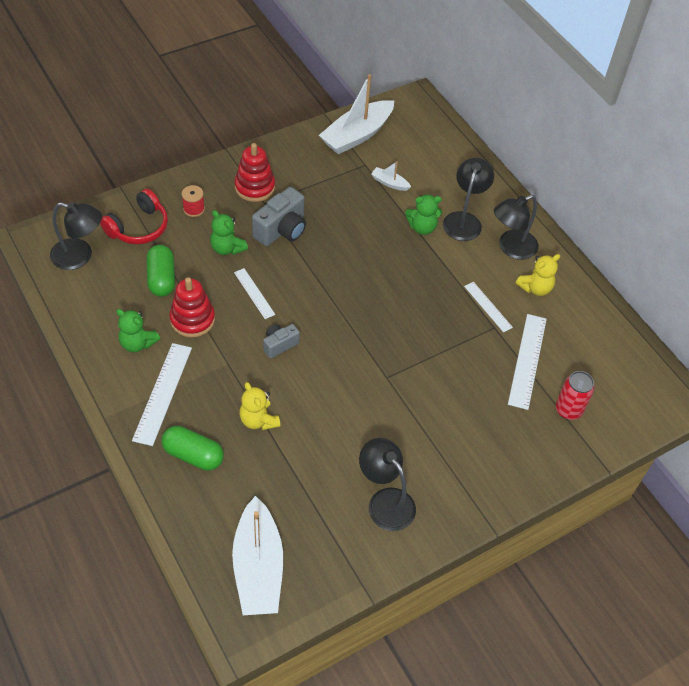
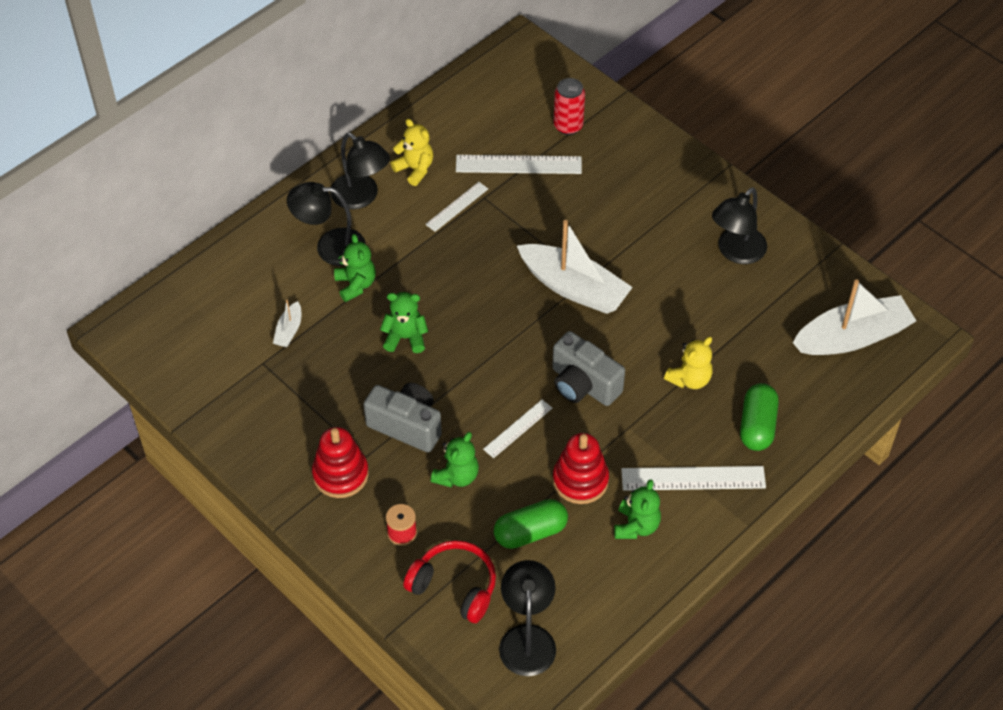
camera: 100 degrees left, 0 degrees up
grey camera [263,324,300,359] -> grey camera [552,331,625,406], size x1.71
white boat [319,74,394,154] -> white boat moved to [517,220,633,314]
none -> green teddy bear [380,292,428,353]

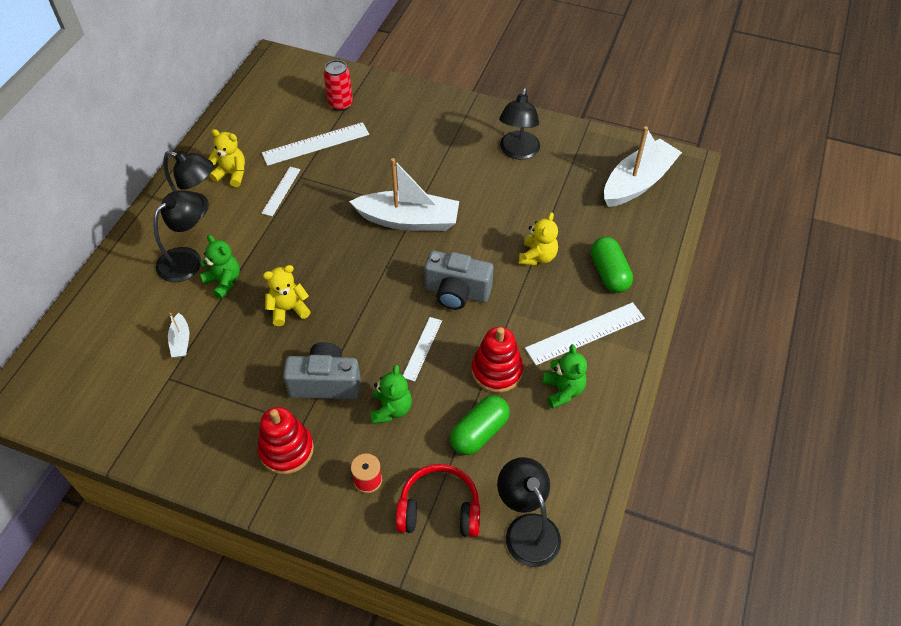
camera: 25 degrees left, 0 degrees up
black lamp [287,182,366,266] -> black lamp turned 150 degrees clockwise [153,190,203,282]
green teddy bear [380,292,428,353] -> yellow teddy bear [263,265,311,326]

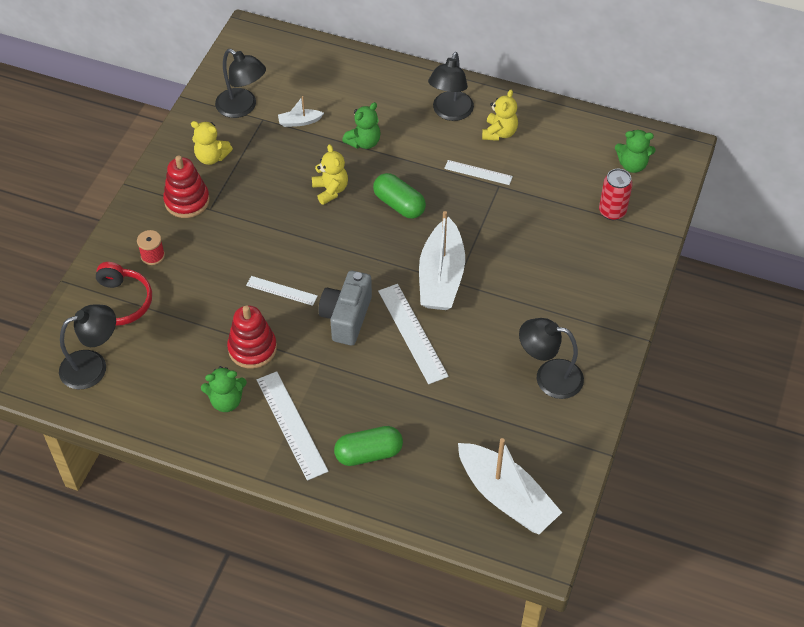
camera: 90 degrees right, 0 degrees up
black lamp [153,190,203,282] -> black lamp moved to [215,49,266,118]
white ruler [262,122,369,166] -> white ruler moved to [378,284,449,384]
grey camera [283,342,361,399] -> none
green teddy bear [370,365,412,424] -> green teddy bear moved to [615,130,656,173]
green capsule [450,395,510,455] -> green capsule moved to [373,173,426,219]
yellow teddy bear [519,212,558,266] -> yellow teddy bear moved to [191,121,233,165]

